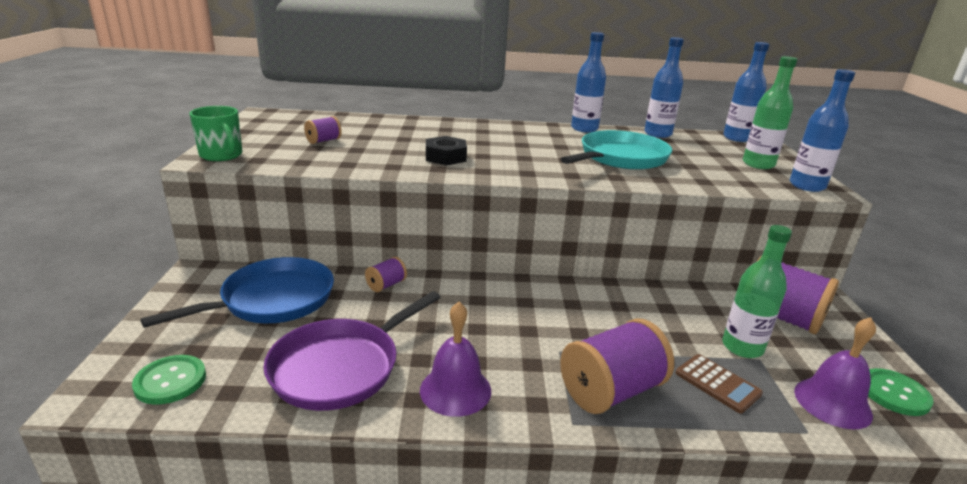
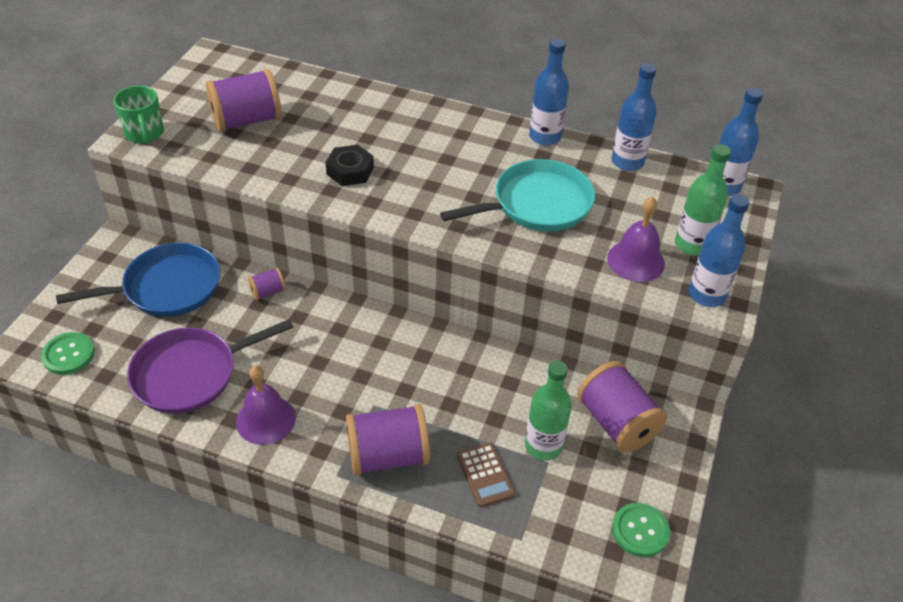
camera: 20 degrees right, 20 degrees up
purple spool [304,116,342,144] -> purple spool [206,69,281,132], size x2.10
purple bell [794,317,876,429] -> purple bell moved to [607,196,665,282]

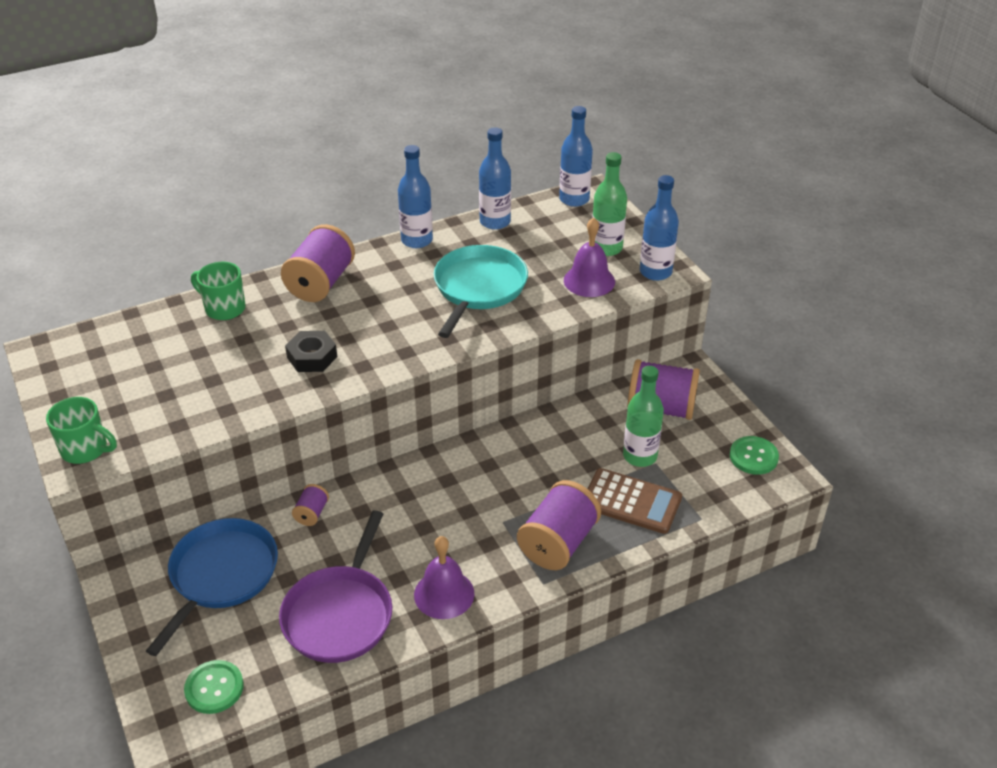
camera: 45 degrees left, 5 degrees down
purple spool [206,69,281,132] -> purple spool moved to [281,224,355,302]
brown calculator [457,442,515,507] -> brown calculator [587,468,682,534], size x1.51
none -> green mug [191,262,246,320]

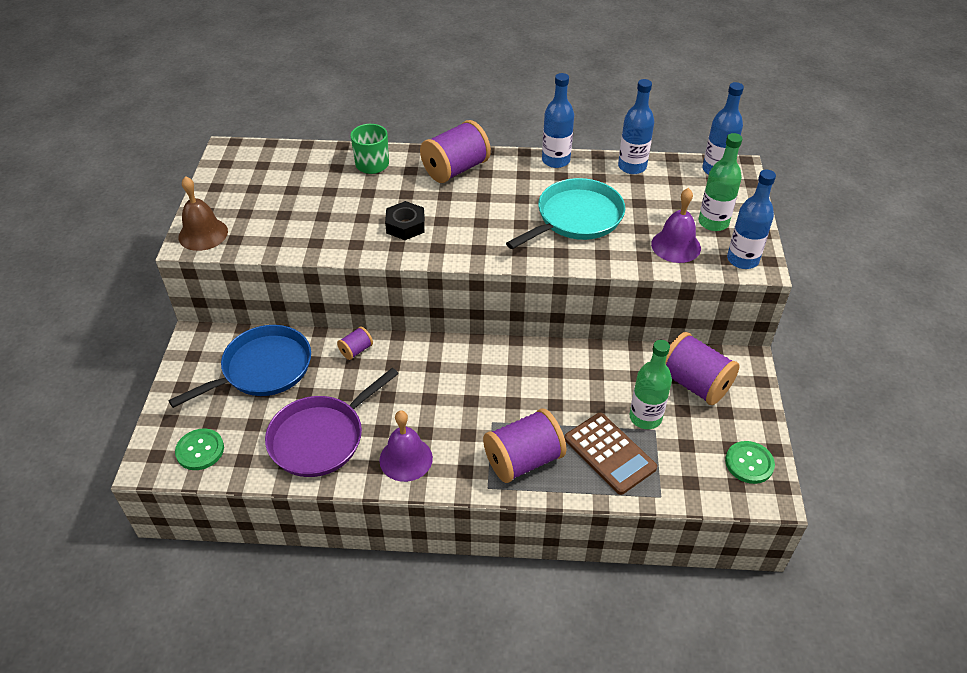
camera: 30 degrees right, 5 degrees up
green mug [46,397,117,464] -> brown bell [178,176,228,251]

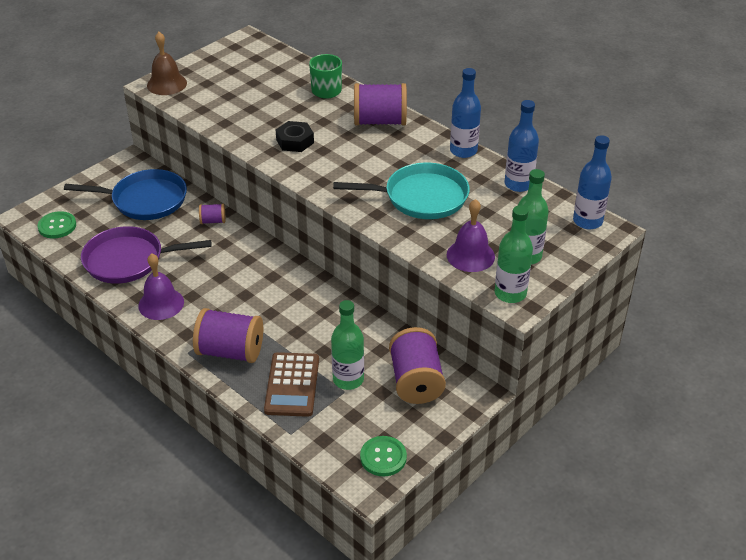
camera: 40 degrees right, 5 degrees down
blue bottle [727,170,776,269] -> green bottle [495,205,533,303]

